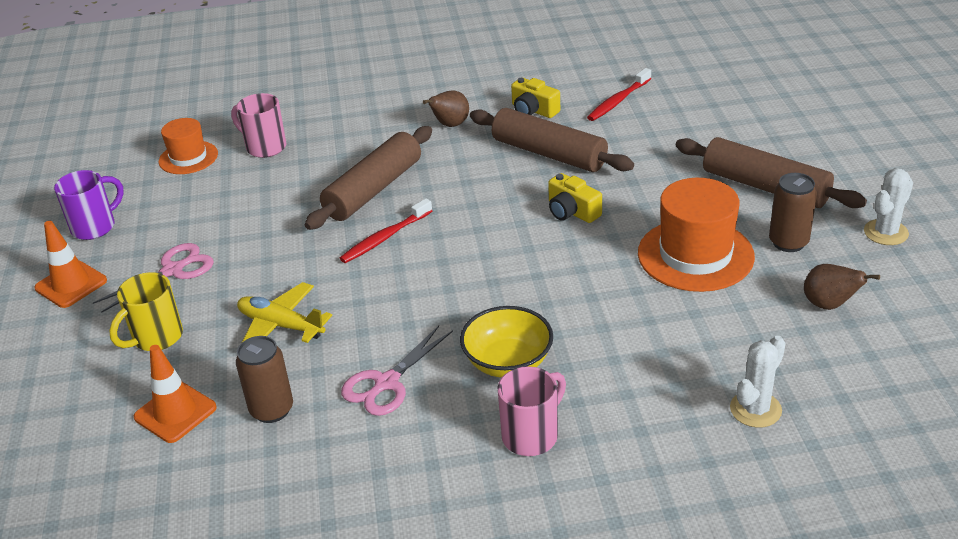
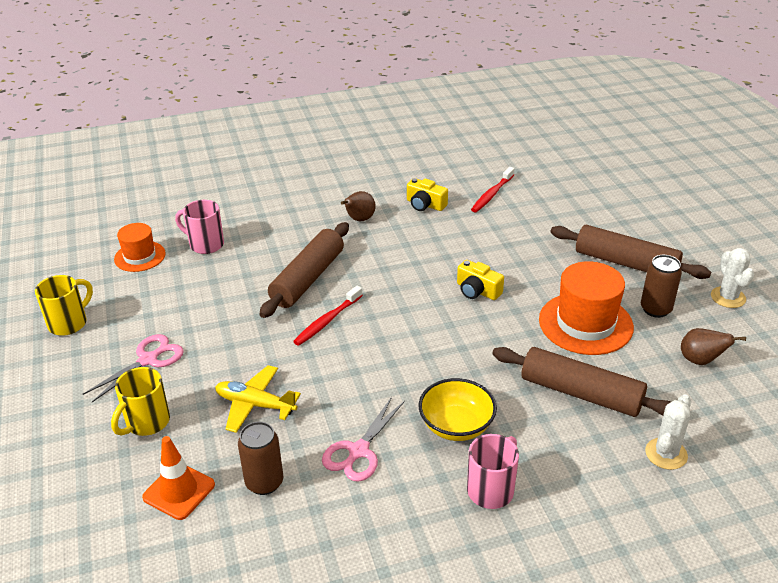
camera: 10 degrees left, 0 degrees up
orange traffic cone [34,221,107,308] -> none
purple mug [54,170,124,240] -> yellow mug [35,275,93,336]
brown rolling pin [470,108,634,172] -> brown rolling pin moved to [492,347,671,417]
white cactus [864,168,913,245] -> white cactus turned 45 degrees counterclockwise [711,248,754,308]

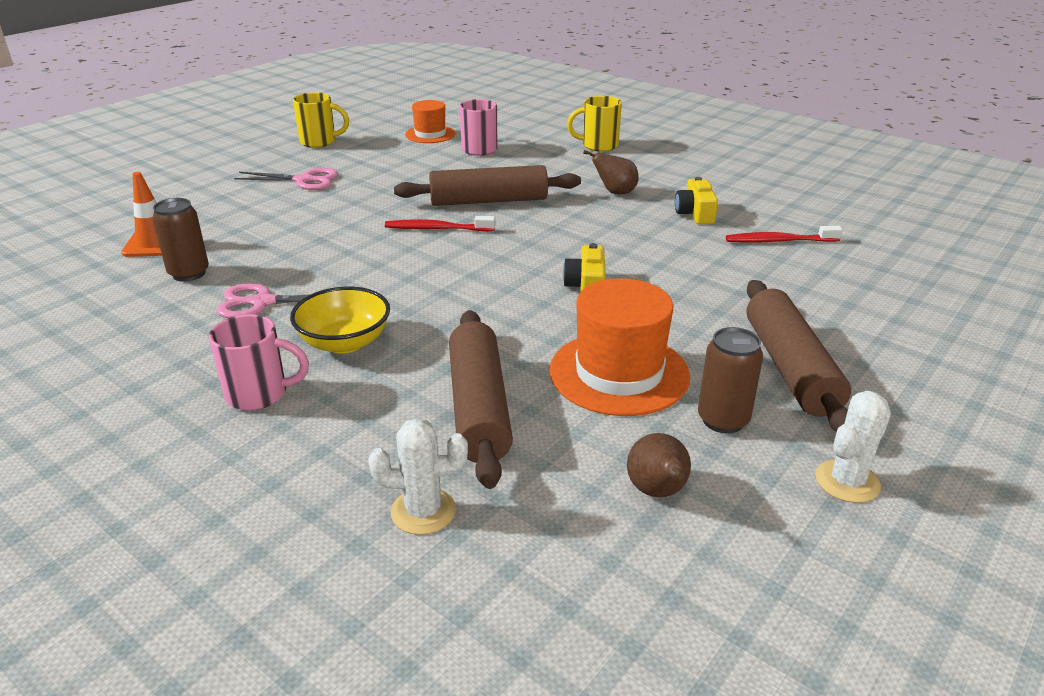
camera: 55 degrees right, 5 degrees down
yellow mug [111,367,170,436] -> yellow mug moved to [567,96,622,152]
yellow plane [215,365,301,433] -> none

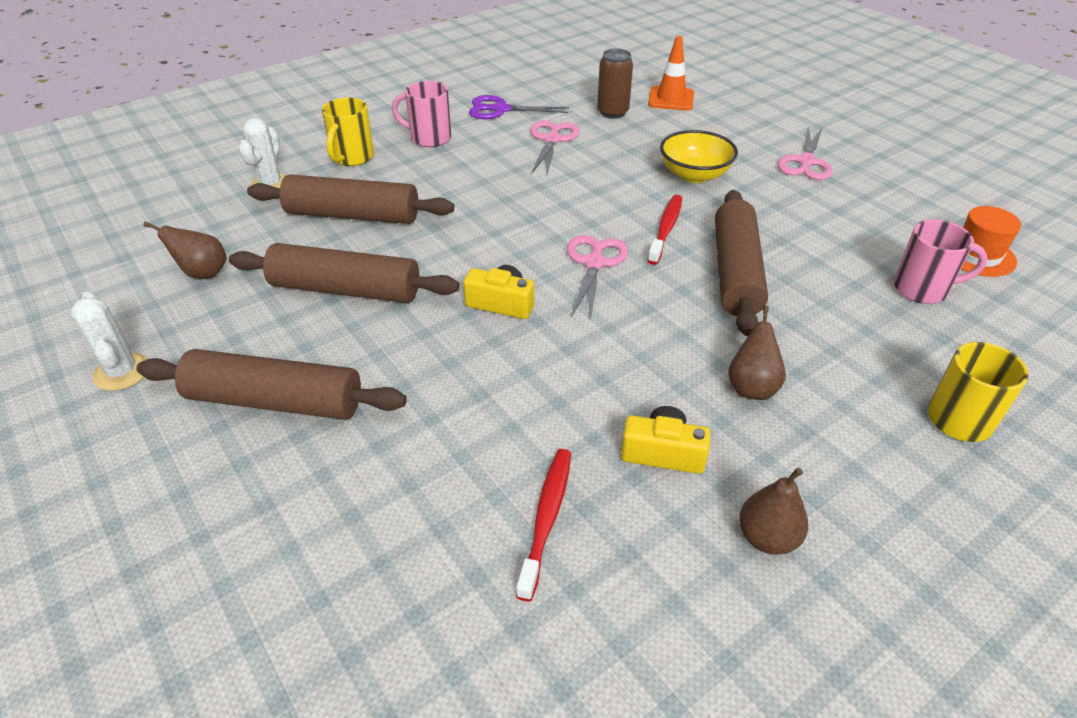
camera: 105 degrees right, 10 degrees up
pink mug [209,314,309,411] -> pink mug turned 90 degrees clockwise [392,81,451,147]
yellow bowl [290,287,390,354] -> yellow bowl moved to [660,130,738,183]
yellow mug [293,92,349,148] -> yellow mug moved to [322,98,374,166]
orange hat [550,278,690,416] -> brown rolling pin [229,243,459,303]
brown can [698,327,763,434] -> none
none -> purple scissors [469,95,569,119]
none -> pink scissors [567,235,628,321]
none -> brown pear [739,468,808,555]

